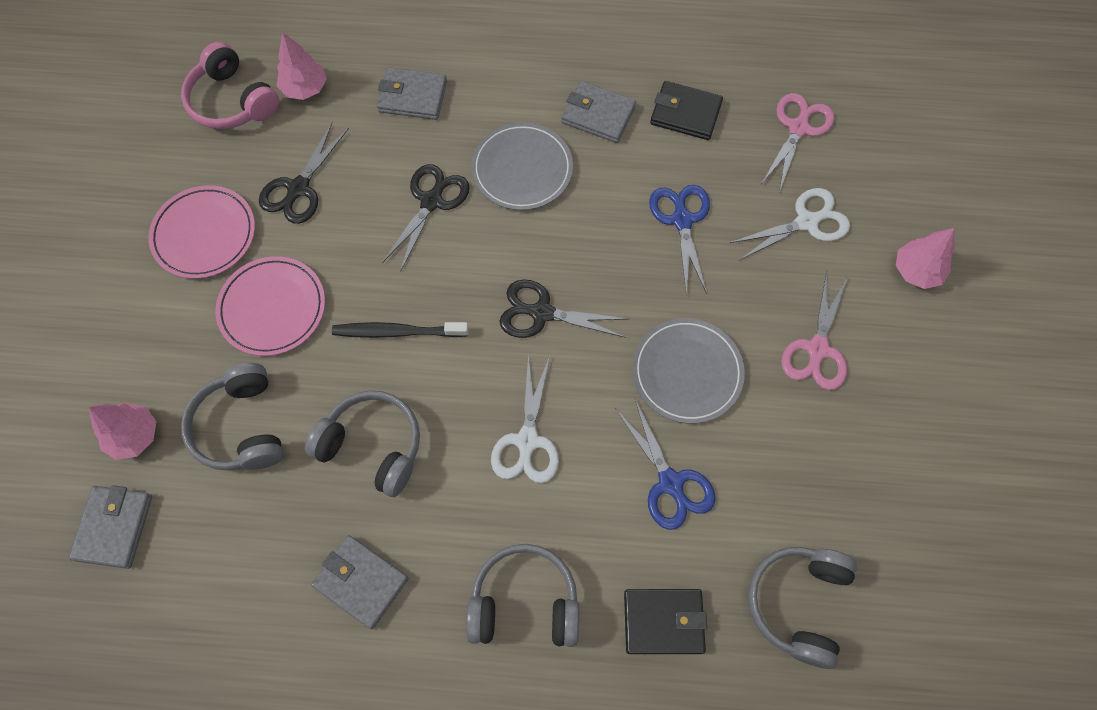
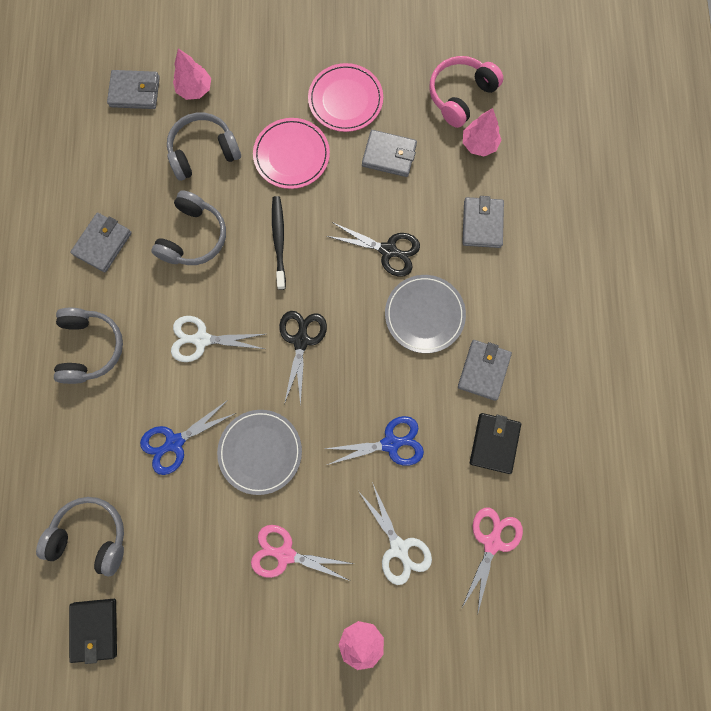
camera: 85 degrees right, 10 degrees up
black scissors [259,123,349,224] -> grey wallet [362,130,417,177]
black wallet [624,589,707,654] -> black wallet moved to [69,599,117,664]
pink scissors [762,93,834,193] -> pink scissors turned 90 degrees counterclockwise [462,508,523,615]

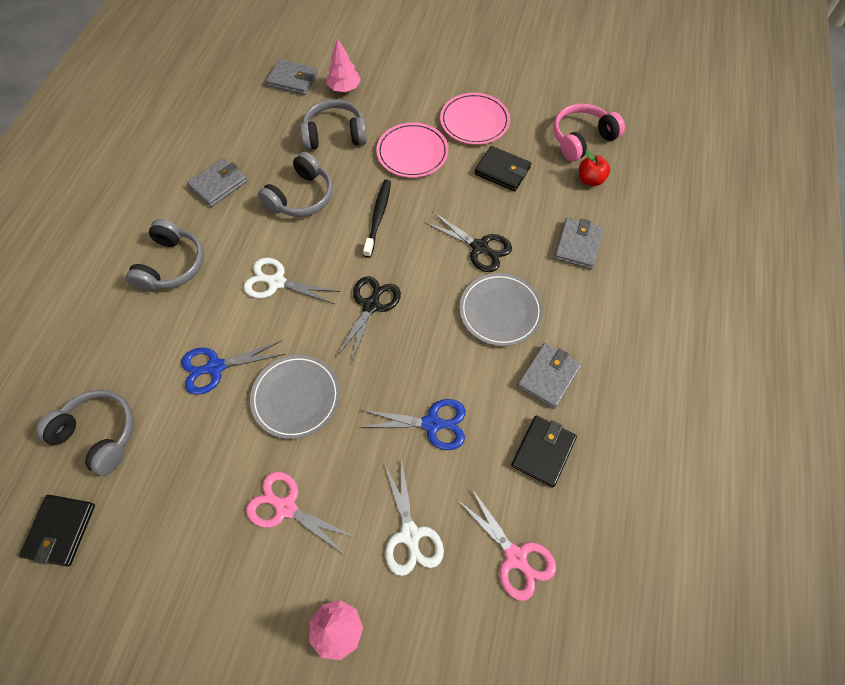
camera: 15 degrees right, 15 degrees down
grey wallet [362,130,417,177] -> black wallet [475,146,531,191]
pink scissors [462,508,523,615] -> pink scissors turned 105 degrees clockwise [459,489,556,601]
pink tree [463,108,501,156] -> red apple [579,151,610,186]

